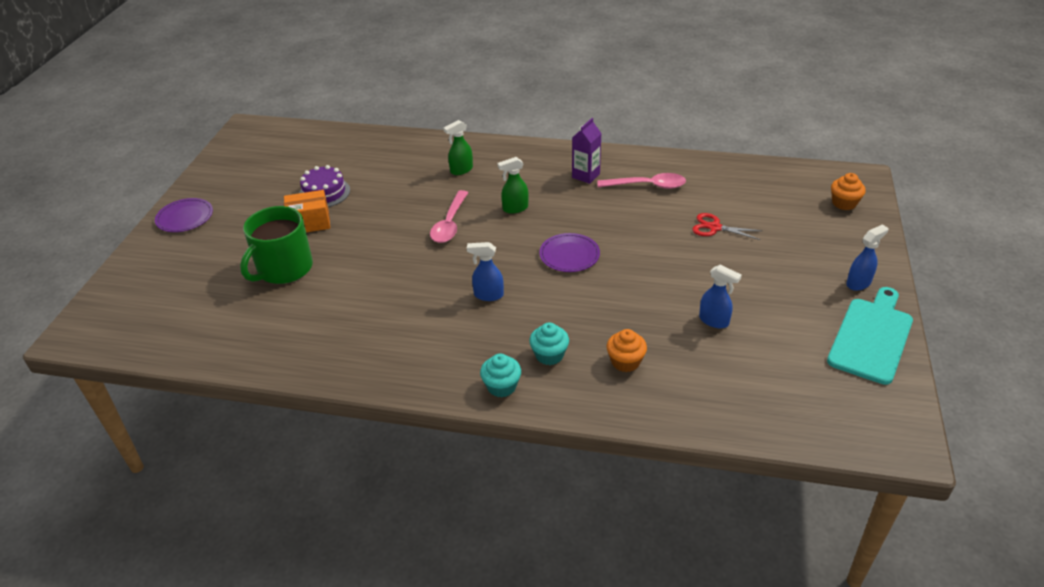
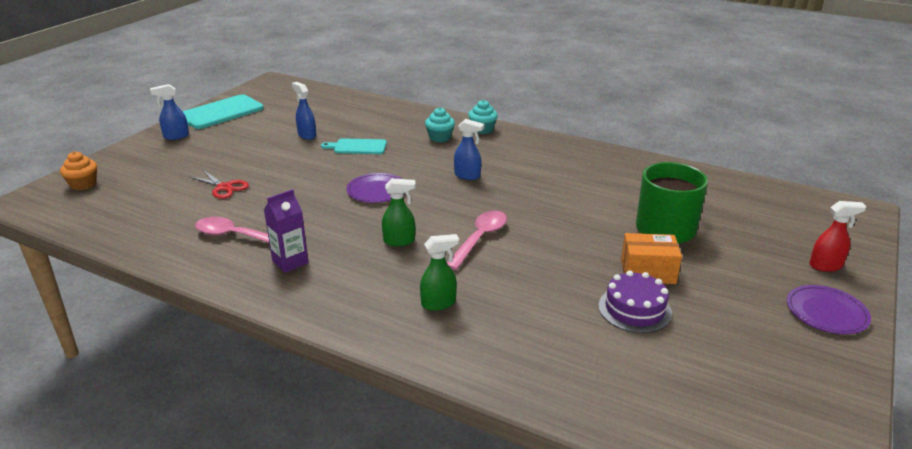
camera: 165 degrees left, 10 degrees down
orange cupcake [606,329,647,372] -> none
none -> turquoise cutting board [321,138,387,154]
none -> red spray bottle [809,201,866,272]

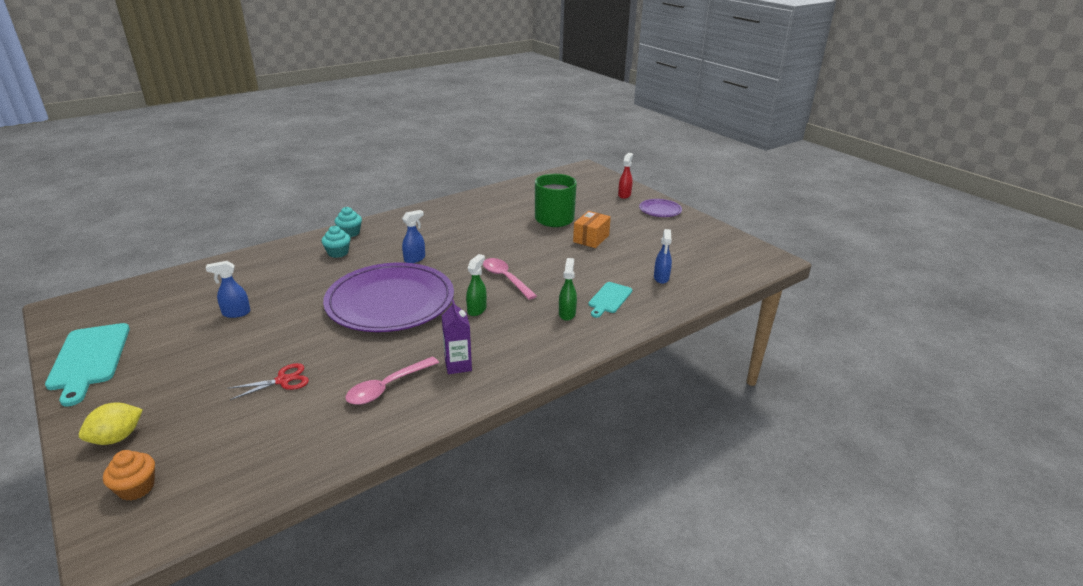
camera: 65 degrees left, 0 degrees up
blue spray bottle [150,84,189,140] -> blue spray bottle moved to [654,229,672,284]
turquoise cutting board [321,138,387,154] -> turquoise cutting board moved to [588,282,632,318]
purple plate [346,173,402,203] -> purple plate [323,262,454,332], size x2.32
purple cake [598,270,672,333] -> none
none -> yellow lemon [79,402,143,445]

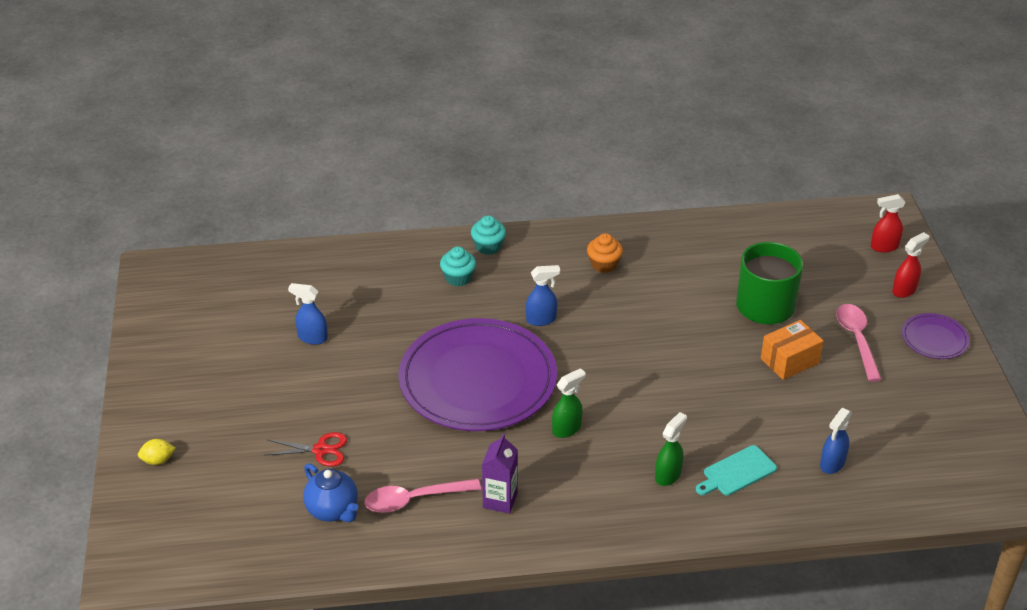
camera: 30 degrees right, 10 degrees up
turquoise cutting board [45,323,130,407] -> none
yellow lemon [79,402,143,445] -> yellow lemon [138,439,176,465], size x0.66
orange cupcake [103,450,155,501] -> orange cupcake moved to [587,233,623,273]
pink spoon [483,258,537,300] -> pink spoon moved to [836,304,882,382]
none -> blue teapot [303,463,358,522]
none -> red spray bottle [871,194,906,253]

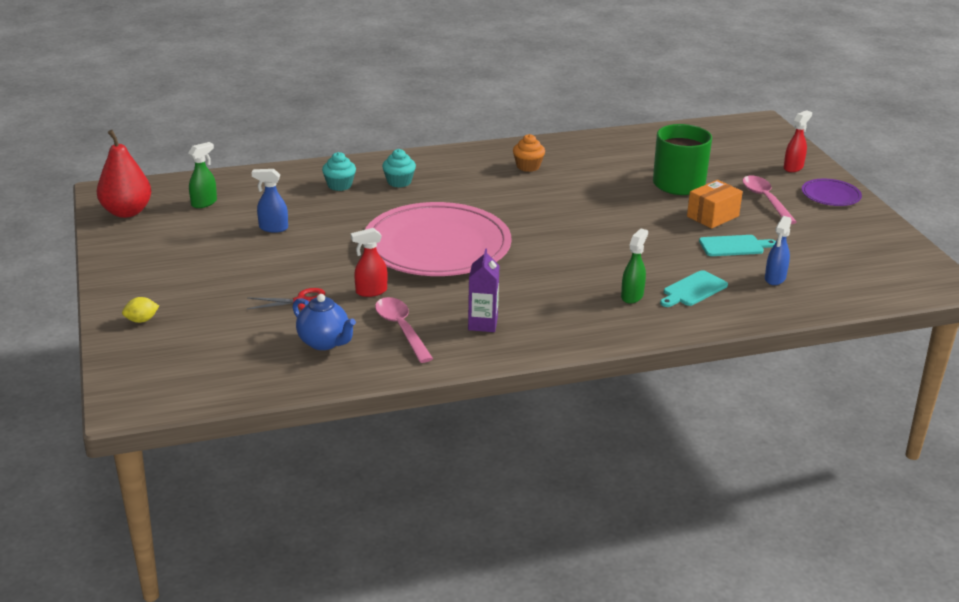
camera: 10 degrees left, 10 degrees down
pink spoon [365,479,481,513] -> pink spoon turned 90 degrees clockwise [375,297,433,363]
purple plate [398,318,557,431] -> pink plate [365,202,512,276]
turquoise cupcake [471,215,506,255] -> turquoise cupcake moved to [322,152,356,191]
blue spray bottle [526,265,560,326] -> none
green spray bottle [552,368,586,438] -> green spray bottle moved to [188,142,217,208]
red spray bottle [871,194,906,253] -> red spray bottle moved to [351,228,387,297]
none -> red pear [97,130,152,218]
none -> turquoise cutting board [699,235,776,256]

